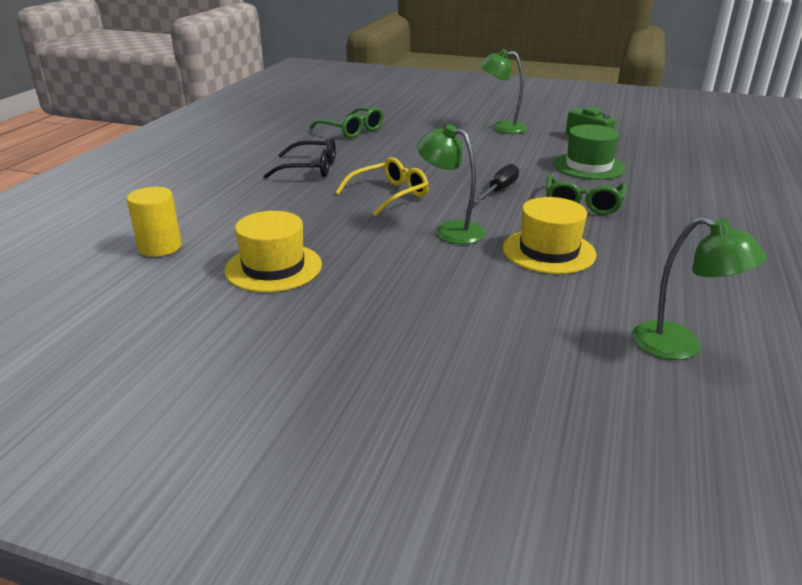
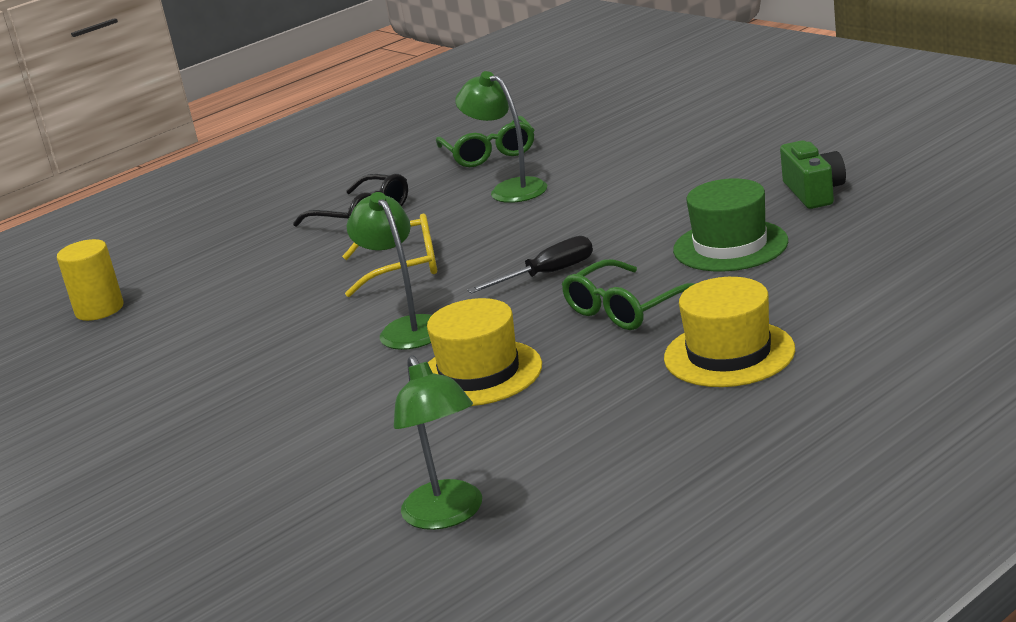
camera: 35 degrees right, 5 degrees down
yellow hat [225,211,322,292] -> yellow hat moved to [664,277,795,387]
green lamp [480,49,528,134] -> green lamp moved to [455,71,547,203]

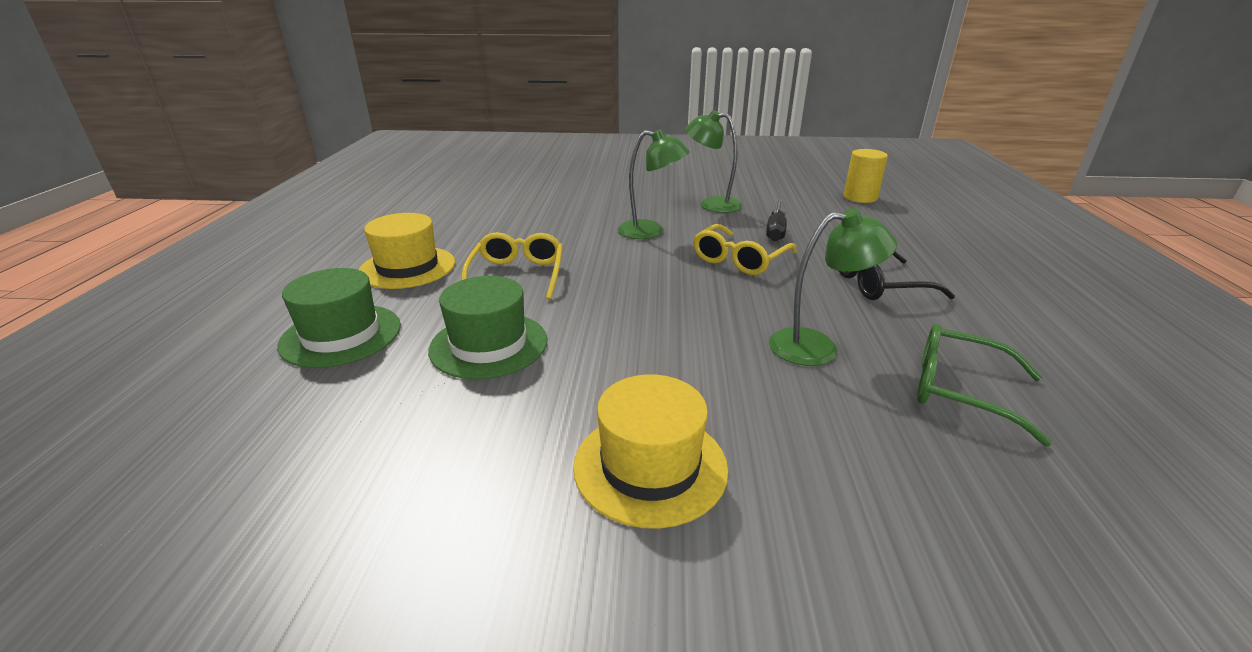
camera: 130 degrees right, 5 degrees up
green lamp [394,355,482,530] -> green lamp moved to [685,110,743,213]
yellow hat [427,298,542,406] -> yellow hat moved to [573,374,728,529]
black screwdriver [468,236,593,294] -> black screwdriver moved to [766,199,787,241]
green glasses [562,259,694,330] -> yellow glasses [462,232,563,300]
green camera [780,140,846,209] -> none
none -> green hat [277,268,401,368]

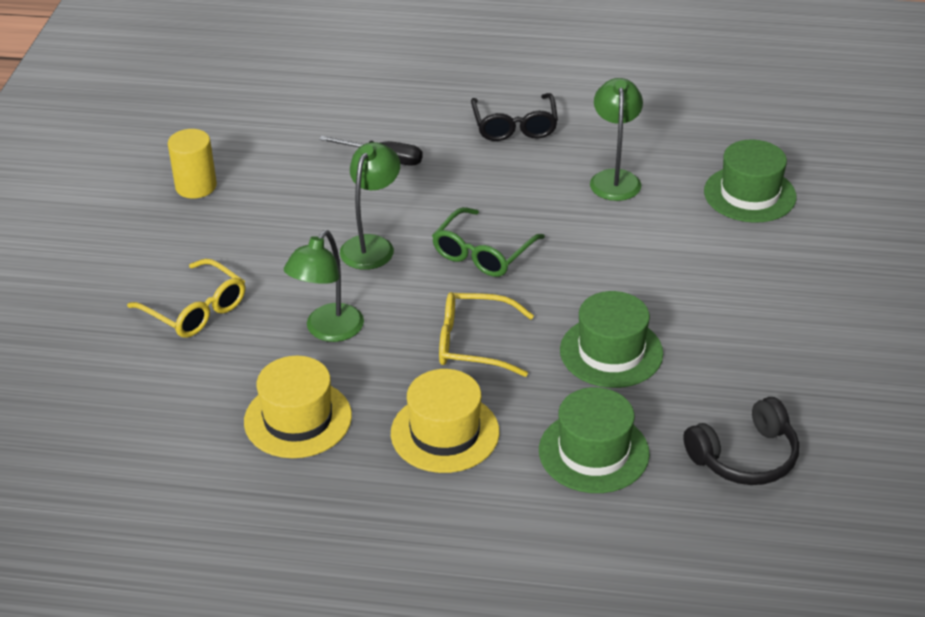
camera: 85 degrees left, 10 degrees up
yellow hat [573,374,728,529] -> yellow hat moved to [244,356,352,458]
green lamp [685,110,743,213] -> green lamp moved to [284,230,364,342]
yellow glasses [693,224,797,275] -> yellow glasses moved to [127,258,245,338]
yellow cylinder [844,149,888,203] -> yellow cylinder moved to [168,129,217,199]
green glasses [917,323,1052,446] -> green glasses moved to [432,207,545,277]
none -> black headphones [683,397,799,485]
none -> green hat [704,140,796,223]

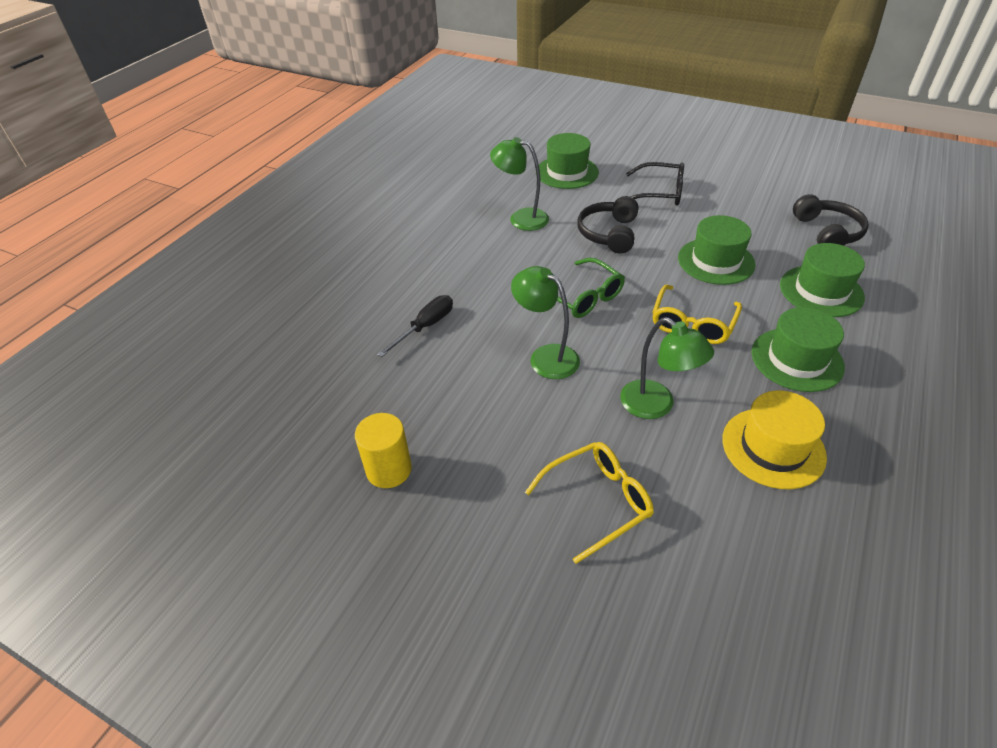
camera: 70 degrees left, 5 degrees up
yellow hat [391,369,499,473] -> green hat [751,307,845,392]
black glasses [471,93,558,141] -> black glasses moved to [626,162,684,206]
none -> black headphones [578,196,638,254]

